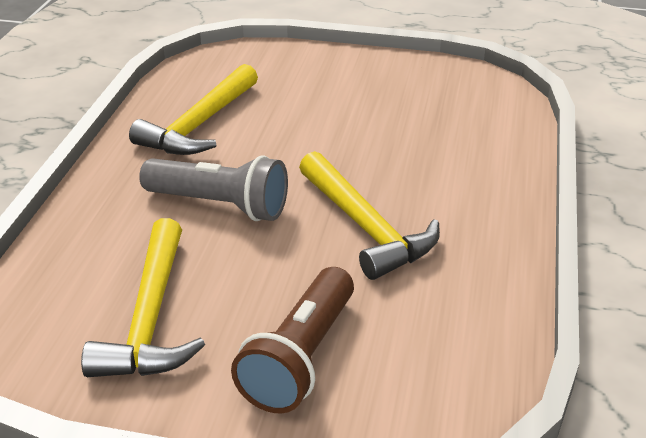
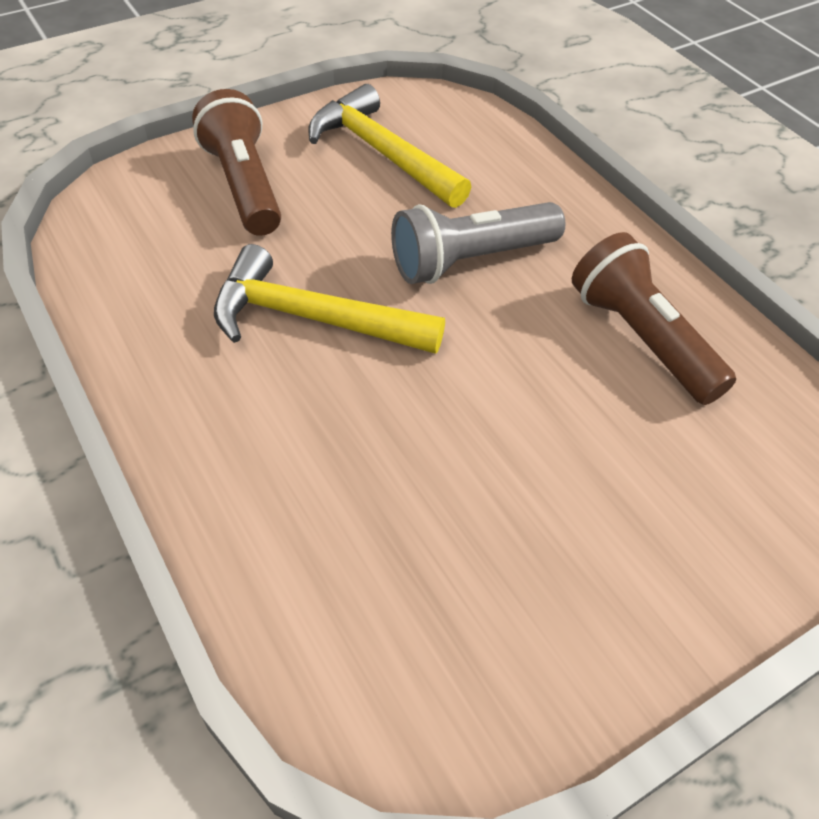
camera: 135 degrees right, 15 degrees up
yellow hammer [129,64,258,155] -> brown flashlight [572,232,736,405]

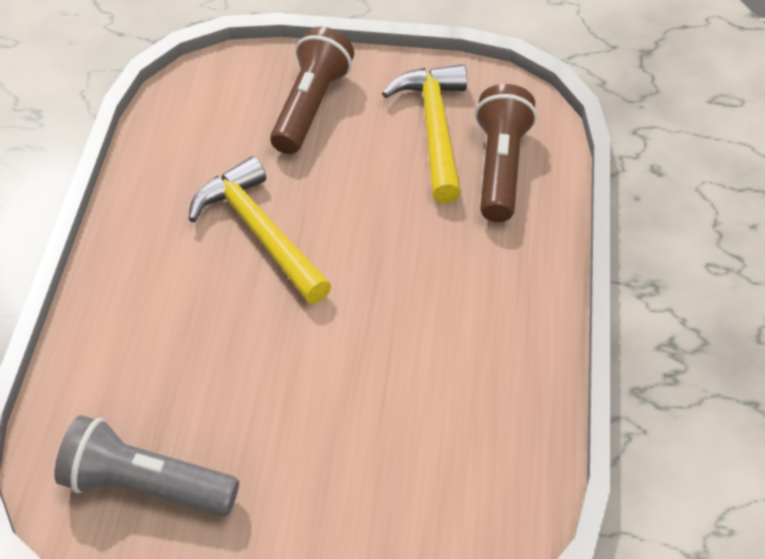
camera: 40 degrees right, 0 degrees up
grey flashlight [391,202,565,284] -> grey flashlight moved to [54,415,239,516]
brown flashlight [572,232,736,405] -> brown flashlight moved to [475,84,537,222]

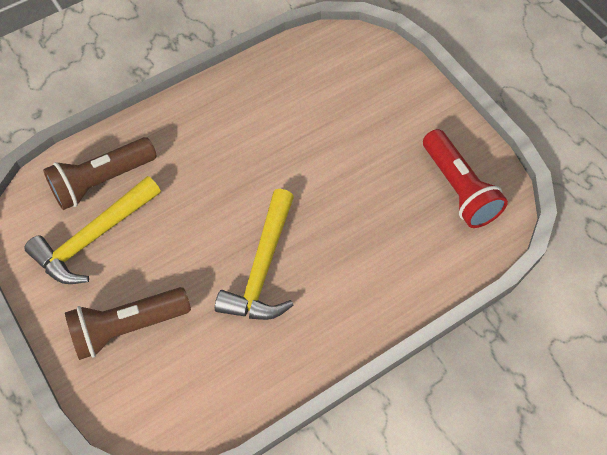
camera: 130 degrees left, 10 degrees up
grey flashlight [54,415,239,516] -> red flashlight [423,129,508,228]

